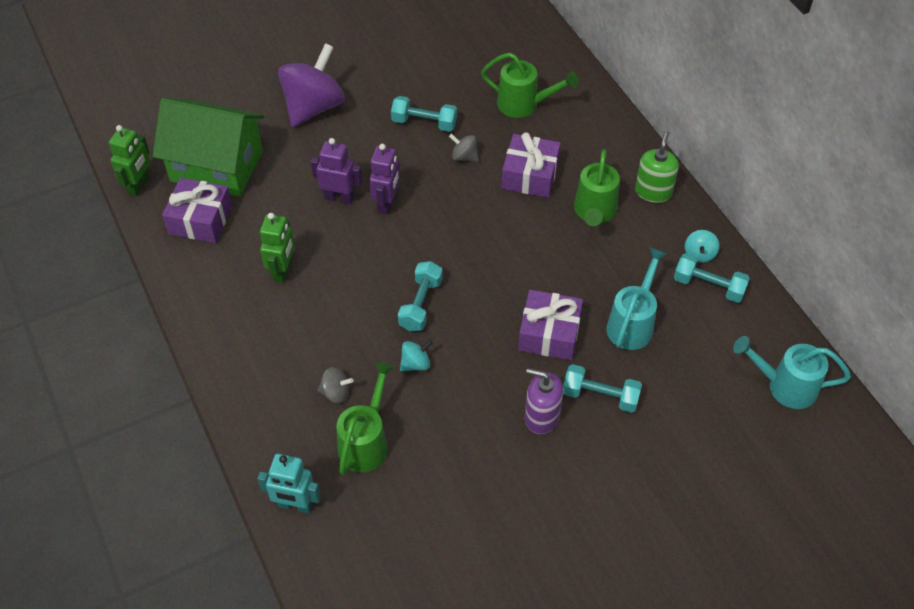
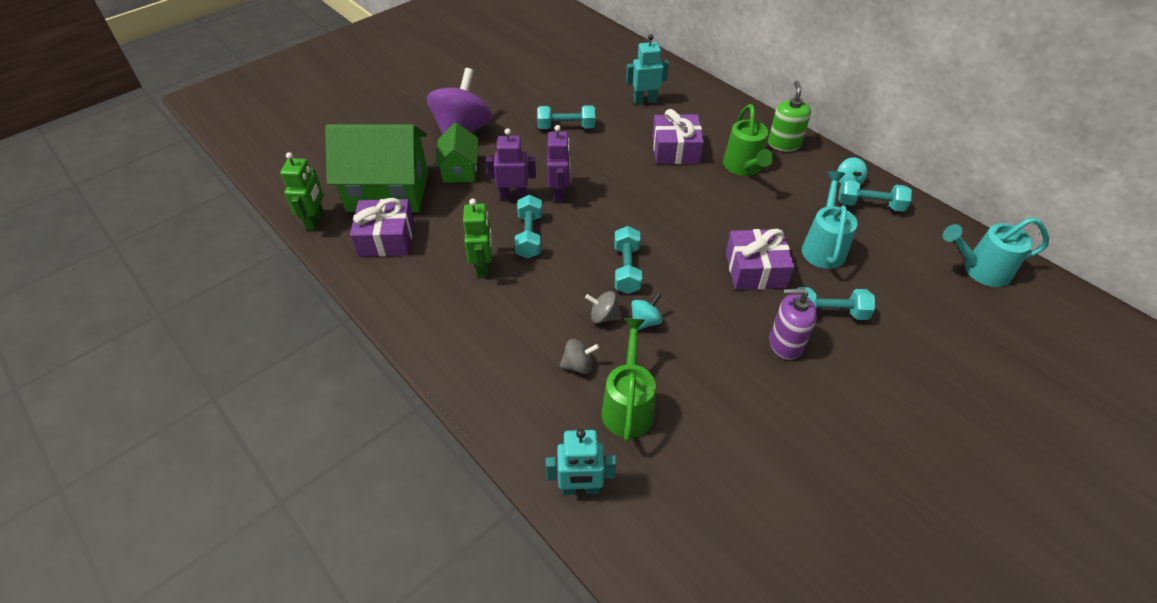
camera: 15 degrees left, 5 degrees down
grey spinning top [449,133,479,162] -> grey spinning top moved to [585,291,622,323]
green watering can [481,53,578,118] -> turquoise robot [626,34,669,104]
none -> green house [435,122,479,183]
none -> turquoise dumbbell [514,195,542,259]

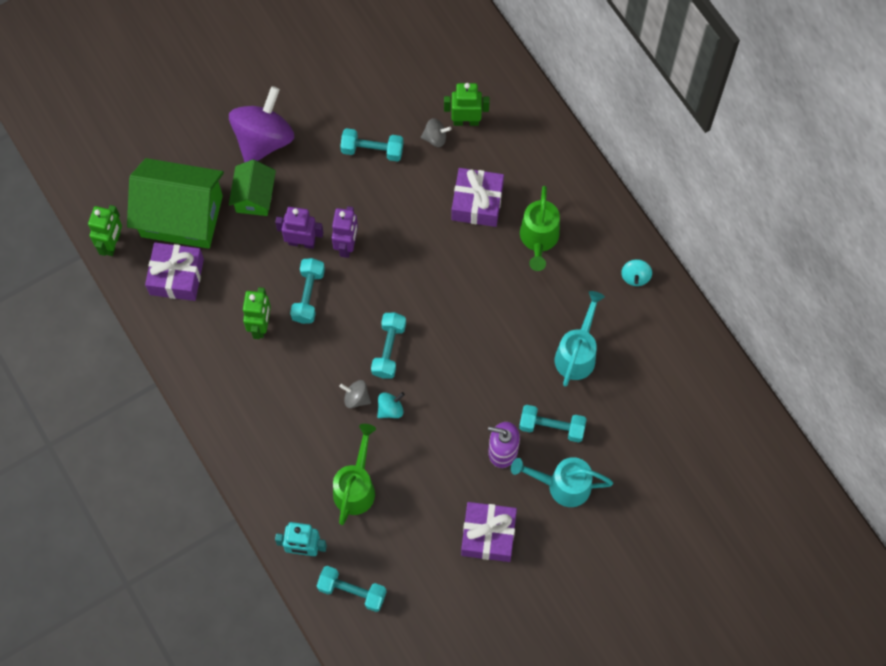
camera: 10 degrees right, 20 degrees up
grey spinning top [559,339,599,374] -> grey spinning top moved to [421,118,452,147]
turquoise robot [626,34,669,104] -> green robot [444,83,490,126]
purple gift [726,229,795,290] -> purple gift moved to [461,502,517,562]
green soap dispenser [768,81,811,151] -> none
turquoise dumbbell [838,179,912,212] -> turquoise dumbbell moved to [317,566,387,612]
turquoise watering can [943,217,1049,287] -> turquoise watering can moved to [511,457,613,507]

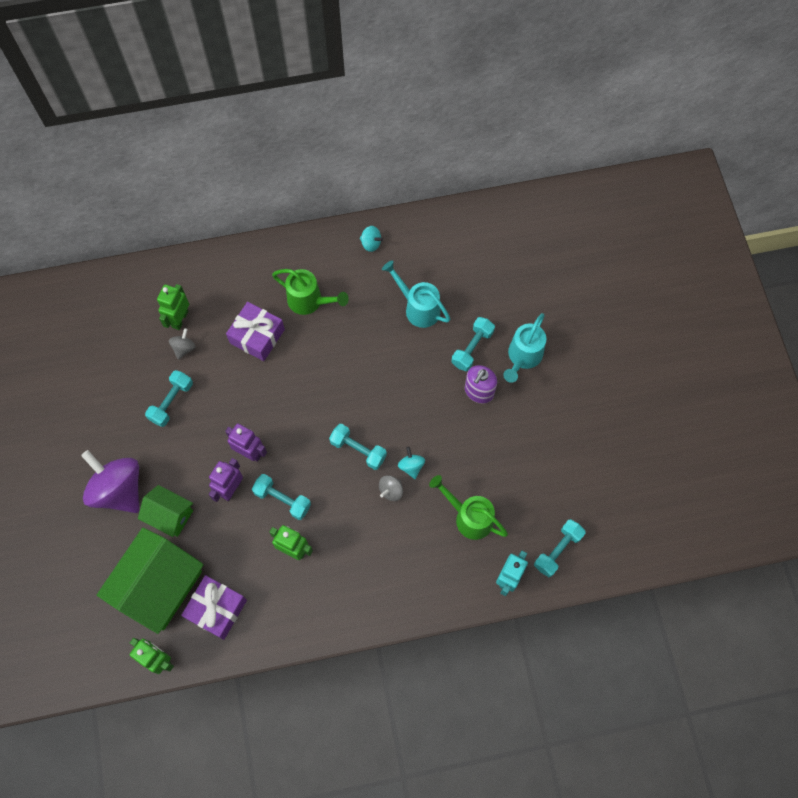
camera: 70 degrees left, 0 degrees up
purple gift [461,502,517,562] -> none

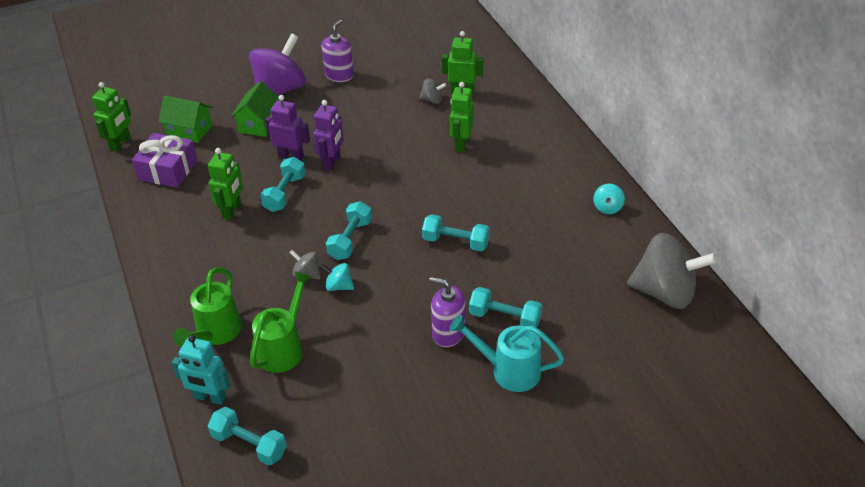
camera: 80 degrees right, 25 degrees down
green house [97,528,204,634] -> green house [158,96,212,143], size x0.54
turquoise dumbbell [145,370,193,427] -> turquoise dumbbell moved to [422,214,490,251]
purple gift [226,302,285,361] -> green robot [450,82,474,152]
green watering can [272,269,349,315] -> green watering can moved to [173,268,242,347]
turquoise watering can [382,261,450,328] -> none
turquoise spinning top [398,447,425,479] -> turquoise spinning top turned 135 degrees counterclockwise [320,263,354,291]
none -> purple soap dispenser [322,20,354,82]
none -> grey spinning top [627,233,718,309]

